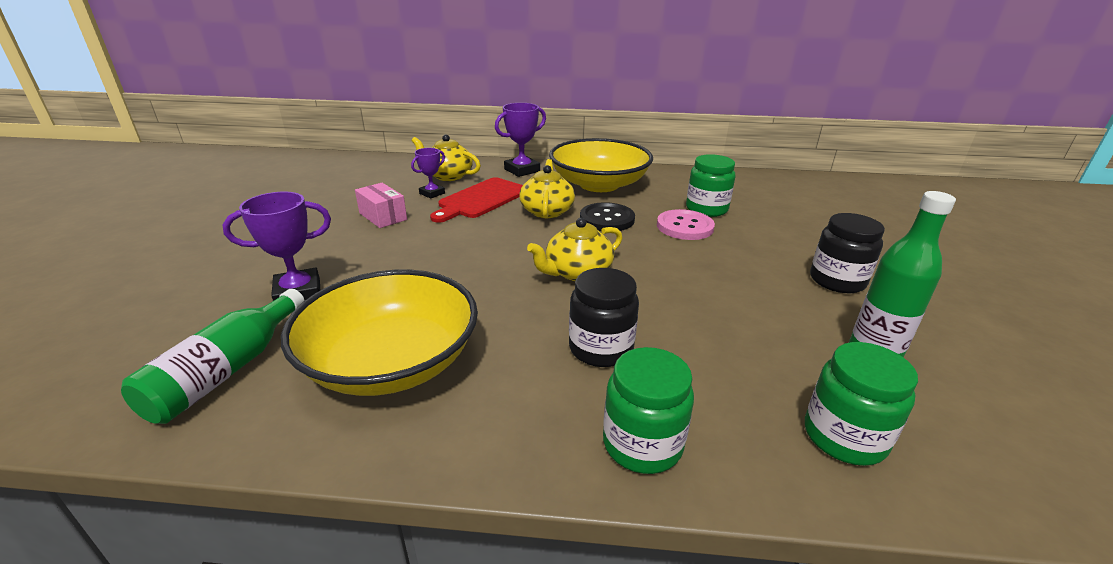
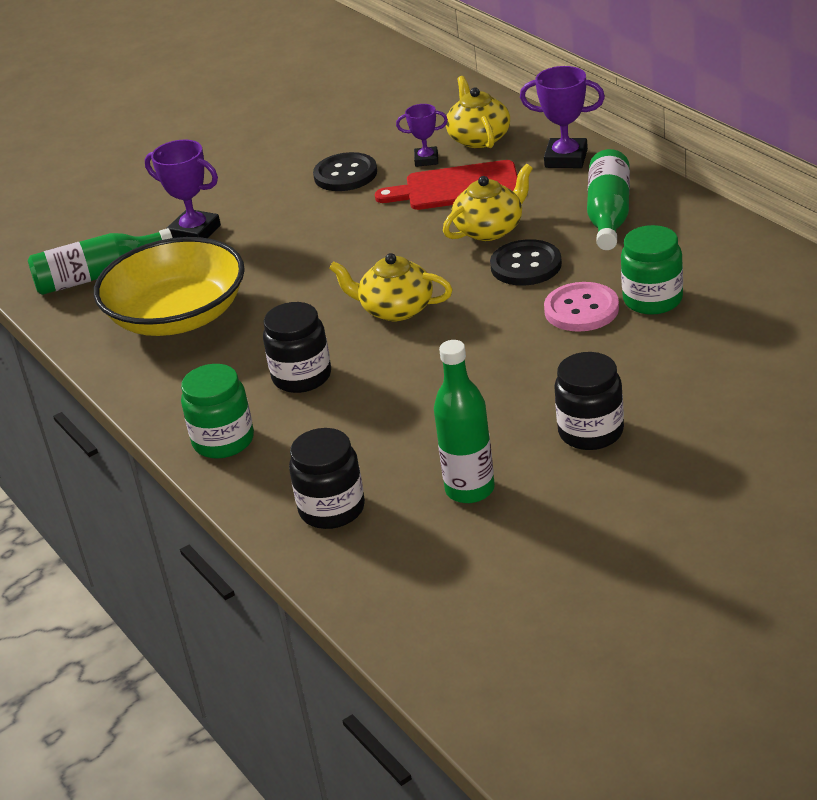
camera: 55 degrees right, 5 degrees up
pink box [355,183,407,228] -> black button [313,152,377,191]
yellow bowl [549,138,653,192] -> green bottle [587,149,630,250]
green jar [805,342,918,466] -> black jar [289,428,365,529]

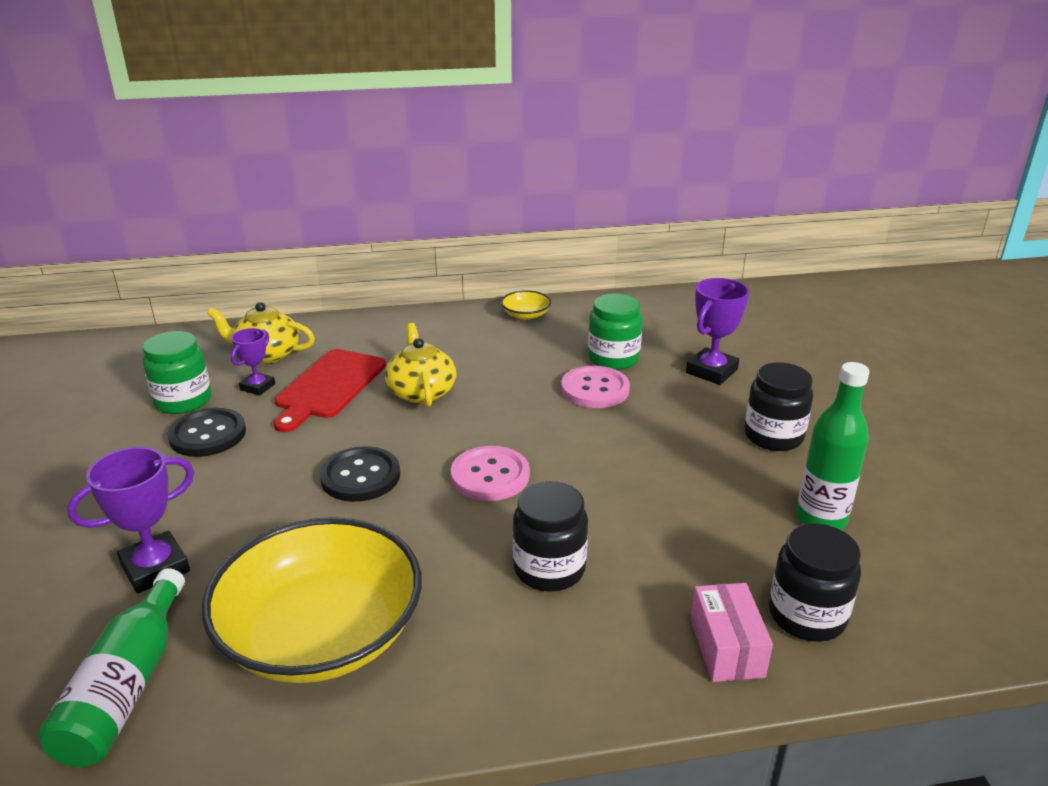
camera: 70 degrees left, 5 degrees down
green jar [181,364,254,459] -> green jar moved to [143,331,211,414]
yellow teapot [329,253,453,321] -> pink button [451,446,530,501]
black button [490,239,562,286] -> black button moved to [320,446,400,502]
purple trophy [520,66,605,168] -> purple trophy moved to [686,278,749,385]
green bottle [587,149,630,250] -> none
none -> yellow bowl [501,290,551,320]
none -> pink box [690,583,773,682]

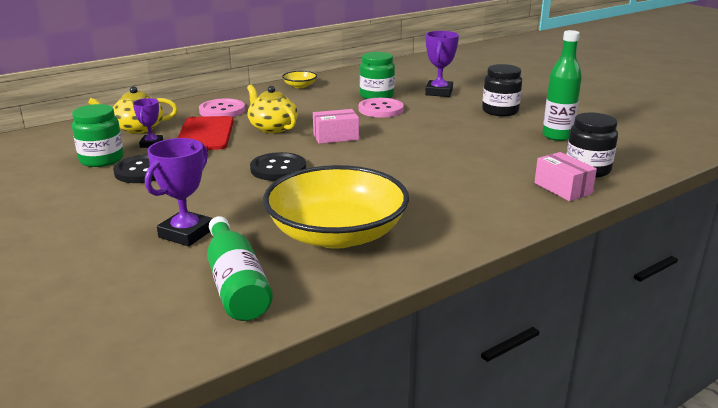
camera: 25 degrees left, 5 degrees down
pink button [451,446,530,501] -> pink button moved to [199,98,245,117]
black jar [513,481,588,592] -> none
none -> pink box [313,109,359,144]

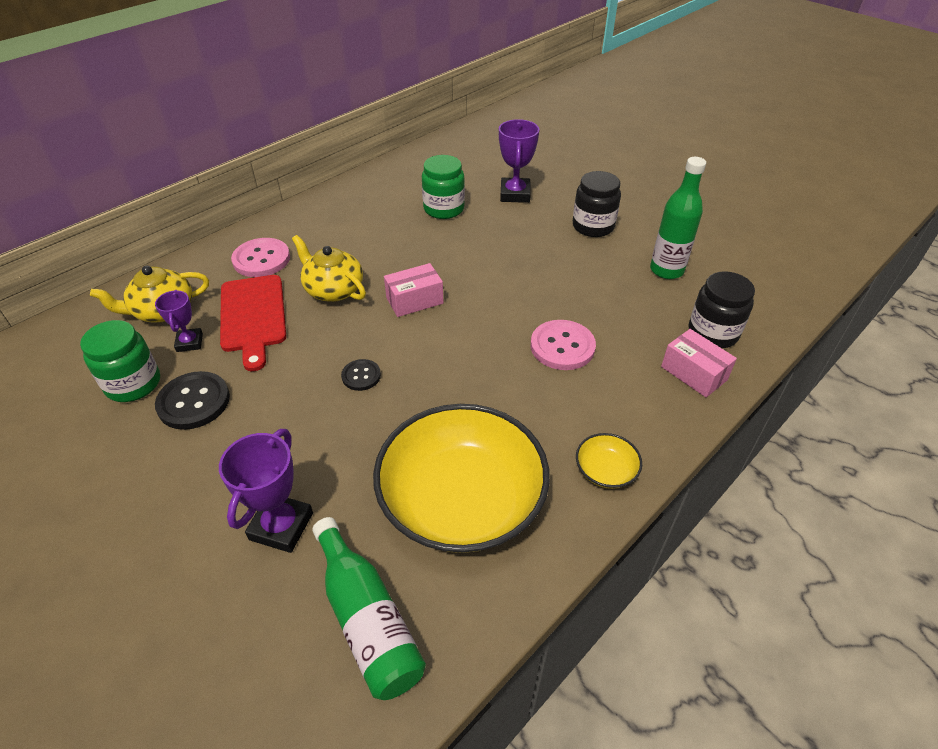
camera: 10 degrees left, 20 degrees up
black button [250,152,306,181] -> black button [341,359,381,391], size x0.58
yellow bowl [282,71,317,88] -> yellow bowl moved to [576,433,642,489]
pink button [359,98,404,117] -> pink button moved to [531,320,596,370]

